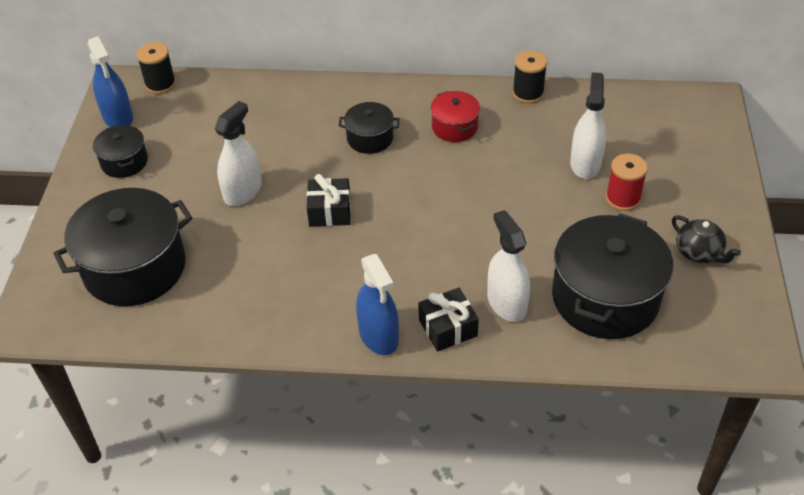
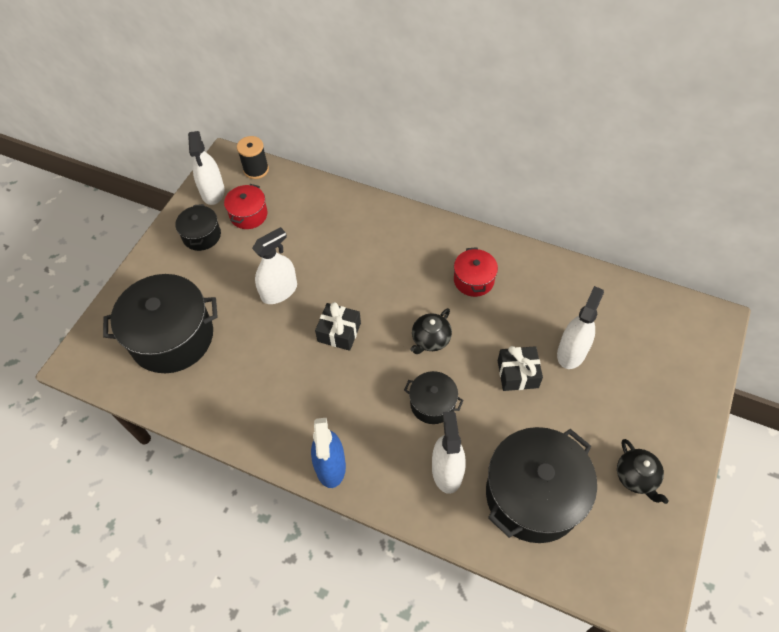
camera: 20 degrees right, 10 degrees up
blue spray bottle [88,36,133,127] -> white spray bottle [188,131,225,205]
black pot [338,102,400,154] -> black pot moved to [404,371,463,424]
black gift [419,288,479,352] -> black gift moved to [498,346,543,391]
black spool [513,51,547,104] -> none
red spool [606,154,648,211] -> none
none -> red pot [224,184,268,229]
none -> black teapot [410,308,452,354]

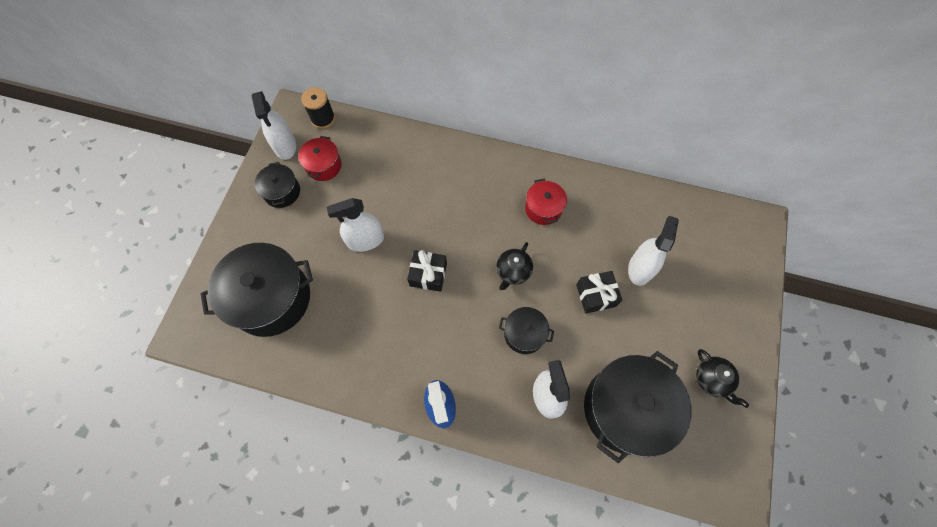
camera: 10 degrees left, 10 degrees up
white spray bottle [252,227,297,304] -> white spray bottle turned 150 degrees counterclockwise [326,198,384,252]

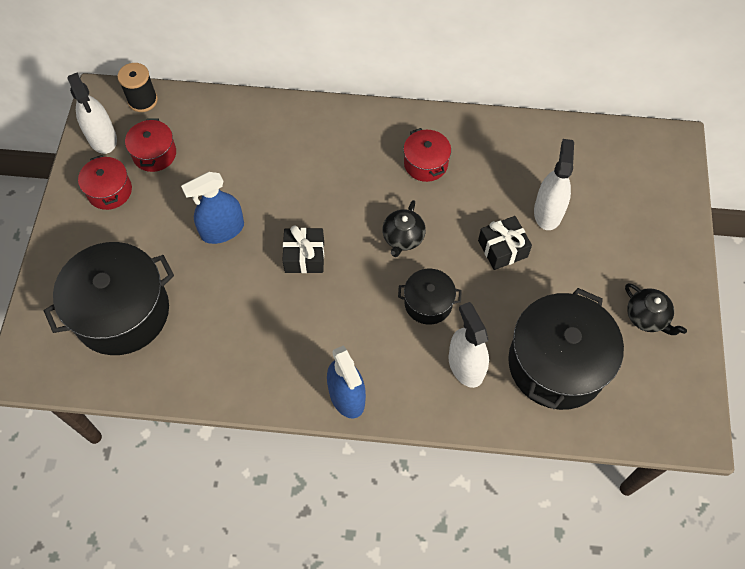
camera: 10 degrees left, 5 degrees down
black pot [254,162,300,208] -> red pot [78,155,132,210]
white spray bottle [326,198,384,252] -> blue spray bottle [181,172,244,244]

